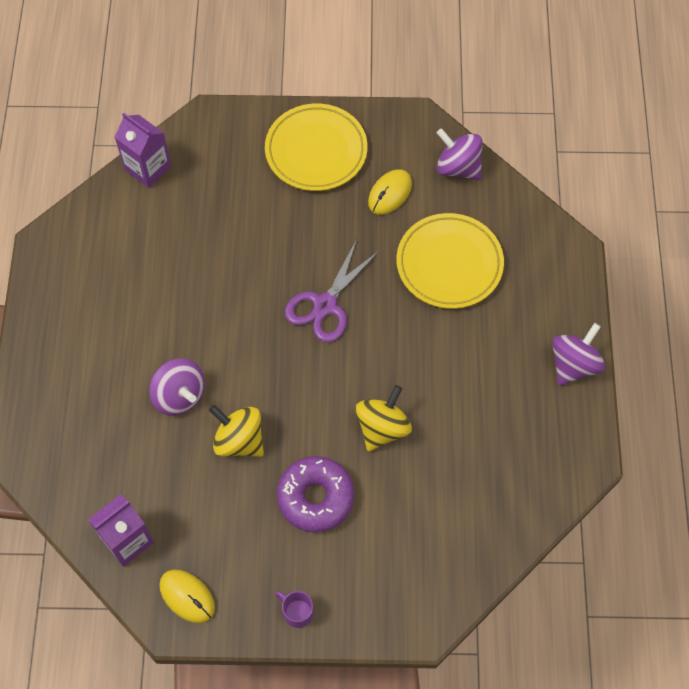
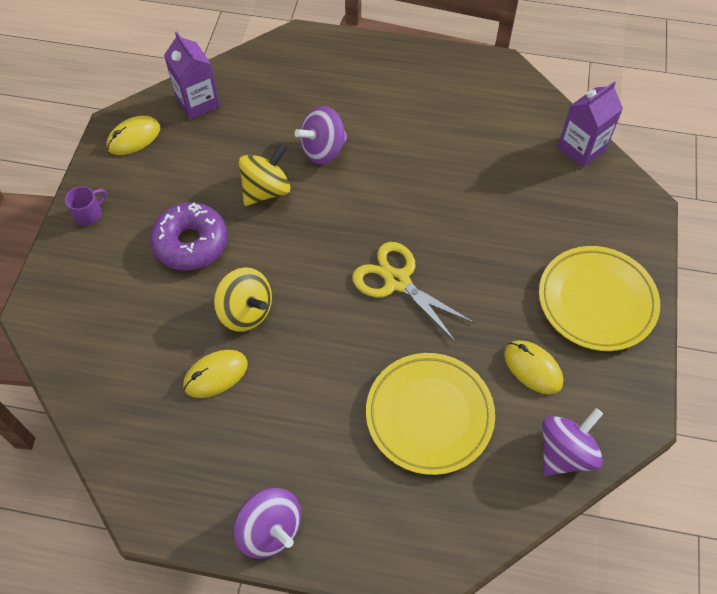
camera: 100 degrees right, 5 degrees down
purple scissors [285,239,380,342] -> yellow scissors [352,242,475,342]
none -> yellow mouse [183,350,248,398]

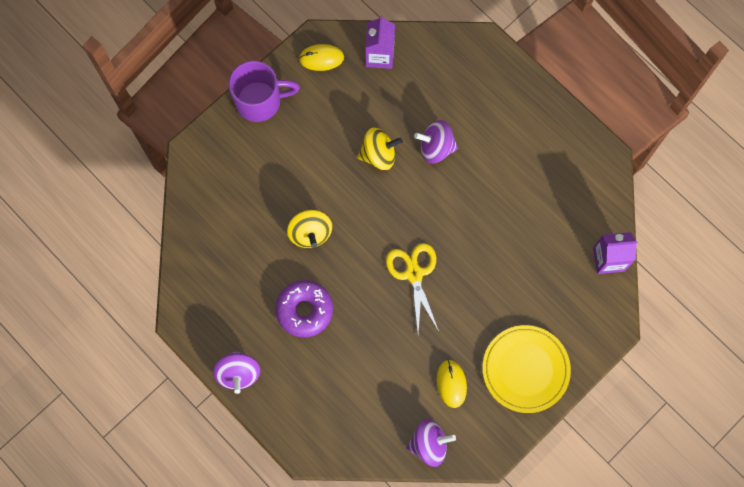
camera: 35 degrees right, 15 degrees up
purple mug [65,186,107,226] -> purple mug [229,61,300,122], size x2.24
purple donut [150,202,228,270] -> purple donut moved to [275,280,333,337]
yellow mouse [183,350,248,398] -> none
yellow plate [366,353,495,475] -> none

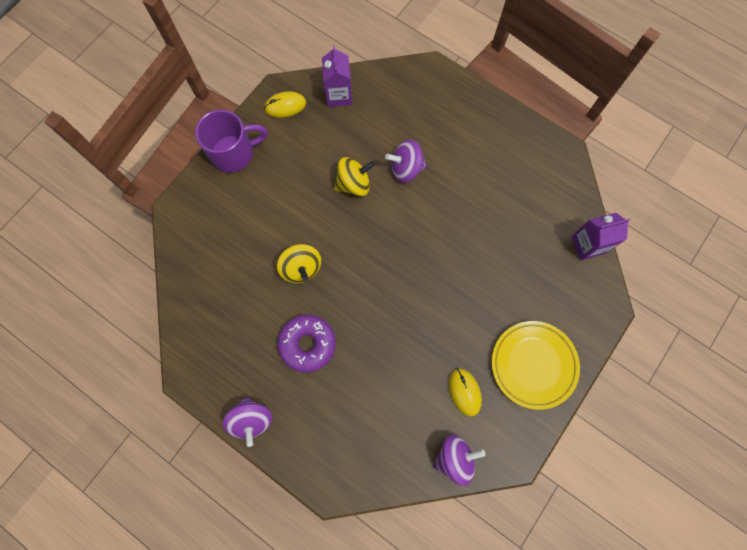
camera: 10 degrees left, 0 degrees up
yellow scissors [386,243,439,333] -> none

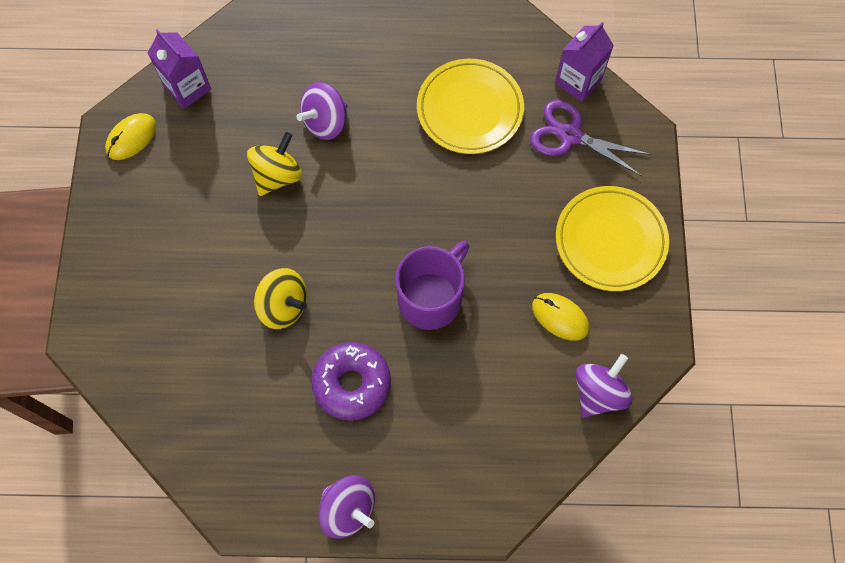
camera: 35 degrees left, 5 degrees down
purple mug [195,109,268,173] -> purple mug moved to [395,241,470,330]
none -> yellow plate [417,59,524,154]
none -> purple scissors [530,100,651,176]

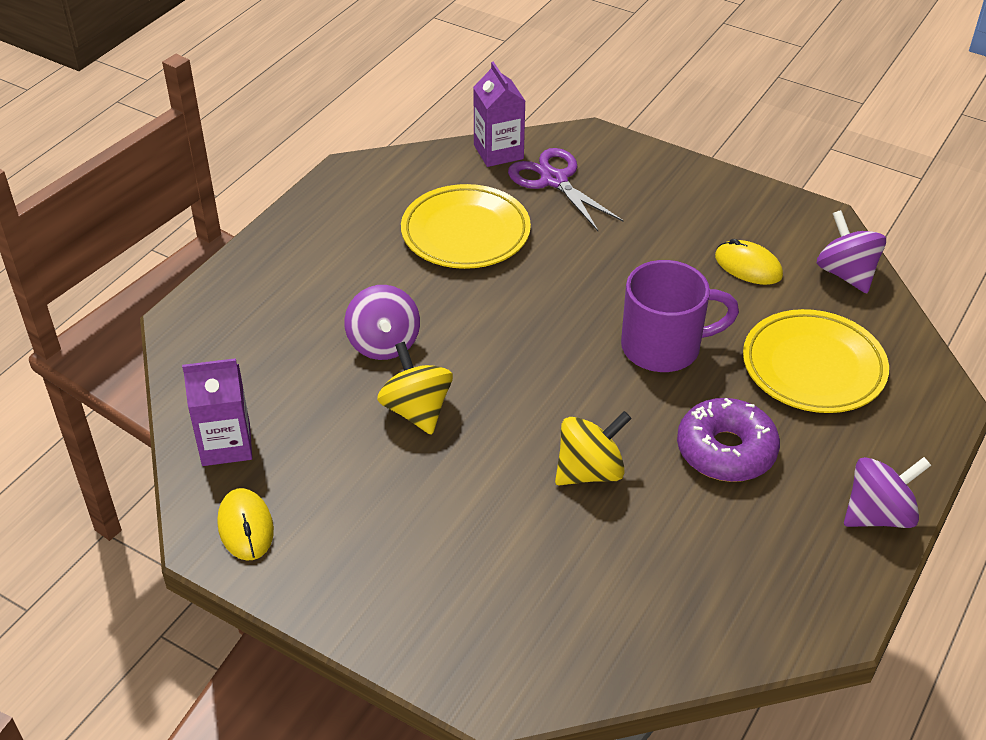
camera: 60 degrees left, 25 degrees down
purple mug [395,241,470,330] -> purple mug turned 105 degrees clockwise [621,260,739,372]
purple scissors [530,100,651,176] -> purple scissors turned 90 degrees clockwise [508,148,624,231]
yellow mouse [532,293,589,341] -> yellow mouse turned 60 degrees clockwise [715,239,783,285]
yellow plate [556,186,669,291] -> yellow plate moved to [743,309,889,413]

